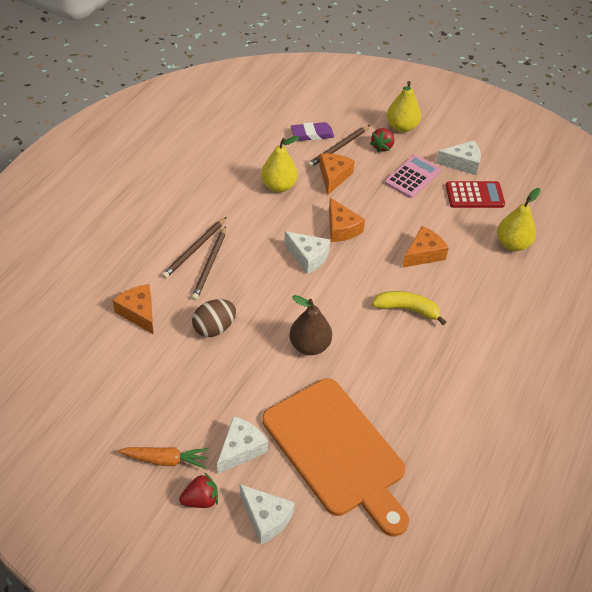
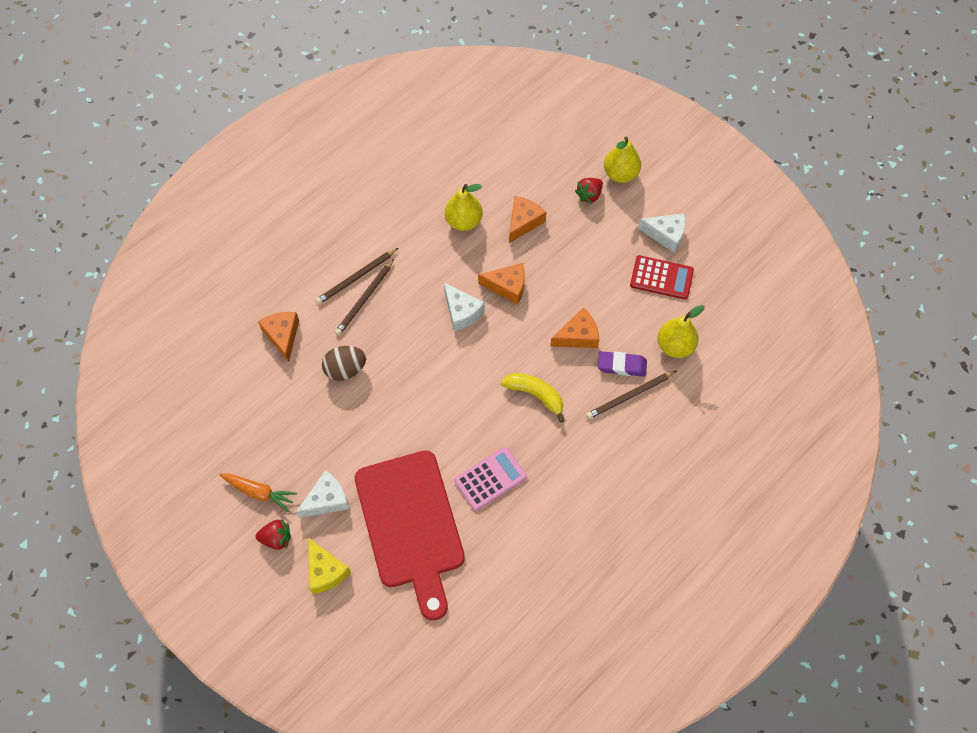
camera: 20 degrees right, 15 degrees up
white cheese [240,484,295,545] -> yellow cheese [308,538,351,594]
orange cutting board [262,379,409,537] -> red cutting board [355,450,465,621]
brown pear [289,295,332,355] -> none
purple eraser [291,122,334,141] -> purple eraser moved to [598,351,647,377]
brown pencil [308,125,370,168] -> brown pencil moved to [586,371,677,419]
orange cheese [329,198,365,242] -> orange cheese turned 75 degrees counterclockwise [478,263,525,305]
pink calculator [385,155,441,198] -> pink calculator moved to [454,447,527,511]

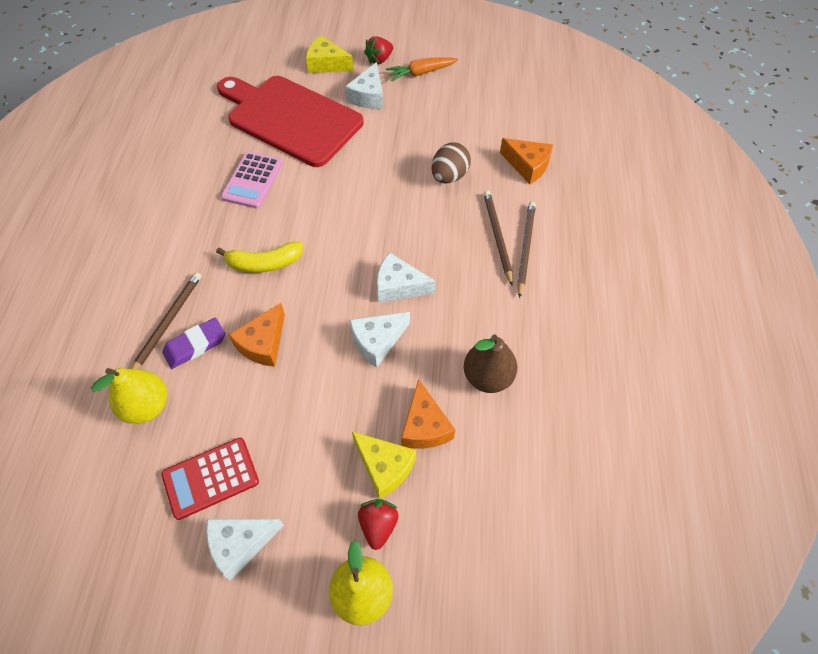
camera: 140 degrees right, 5 degrees down
yellow pear [445,184,483,231] -> brown pear [464,334,517,393]
orange cheese [478,263,525,305] -> white cheese [350,312,410,368]
none -> yellow cheese [352,432,416,499]

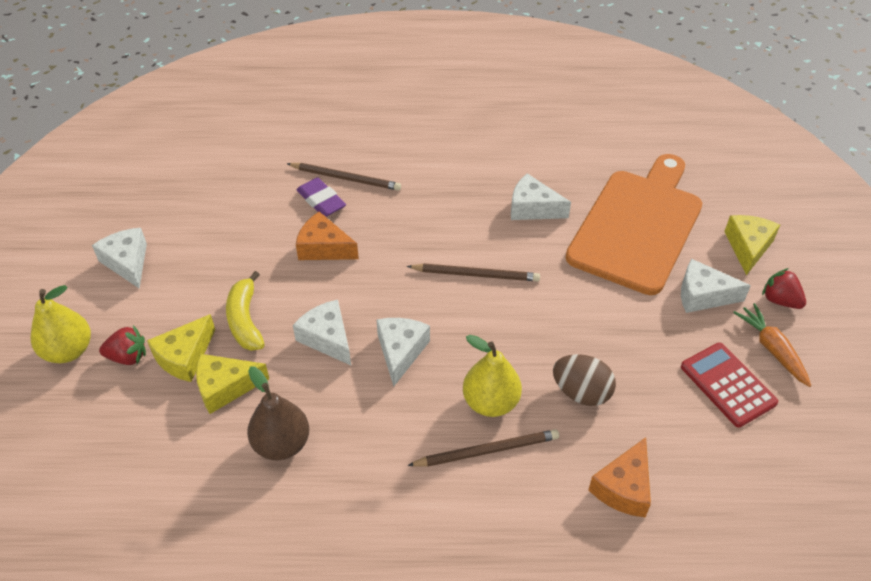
camera: 85 degrees right, 10 degrees down
yellow pear [91,368,167,424] -> yellow pear moved to [463,335,522,417]
red calculator [161,438,259,520] -> red calculator moved to [681,343,778,428]
yellow banana [216,242,303,273] -> yellow banana moved to [226,271,265,351]
red cutting board [217,76,364,167] -> orange cutting board [565,154,702,295]
pink calculator [221,152,283,209] -> white cheese [511,173,571,220]
orange cheese [401,379,455,449] -> yellow cheese [196,354,269,414]
brown pencil [517,202,536,298] -> brown pencil moved to [407,263,540,281]

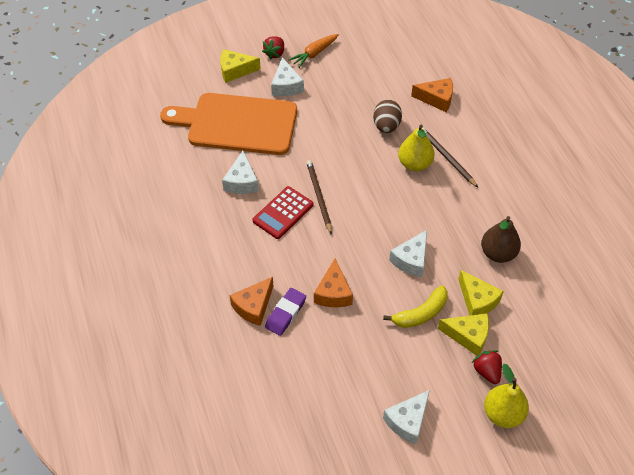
camera: 110 degrees left, 5 degrees up
brown pencil [287,163,401,191] -> orange cheese [229,277,273,326]
white cheese [376,318,430,387] -> none
red calculator [681,343,778,428] -> red calculator moved to [252,186,313,239]

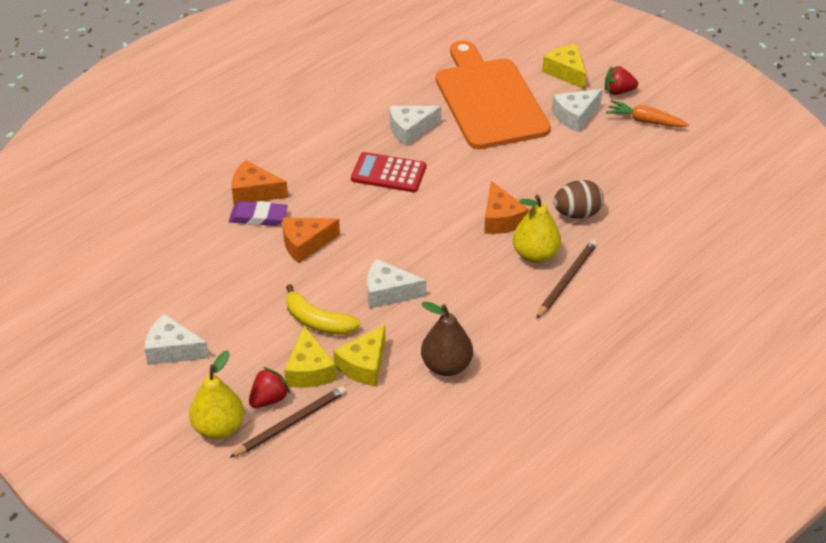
camera: 65 degrees right, 10 degrees down
brown pencil [306,160,332,235] -> brown pencil moved to [229,386,346,458]
orange cheese [411,78,453,112] -> orange cheese moved to [484,181,529,234]

